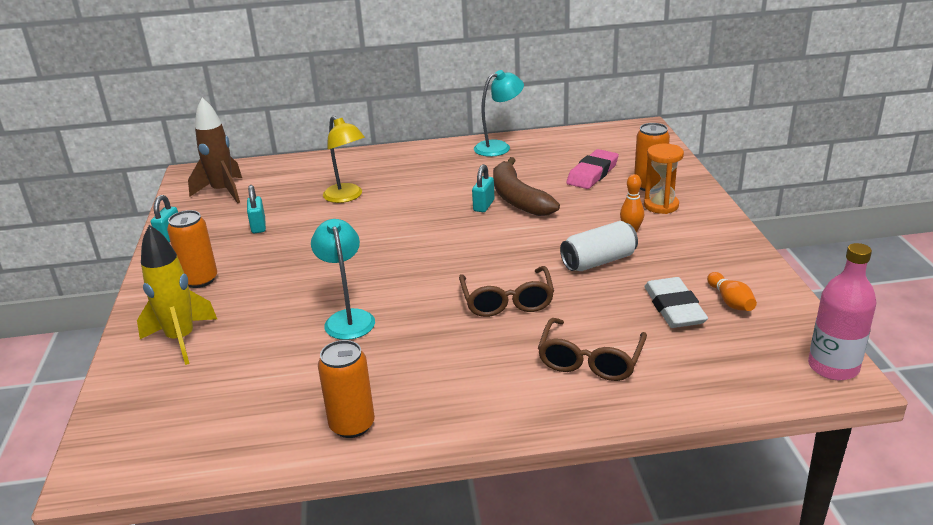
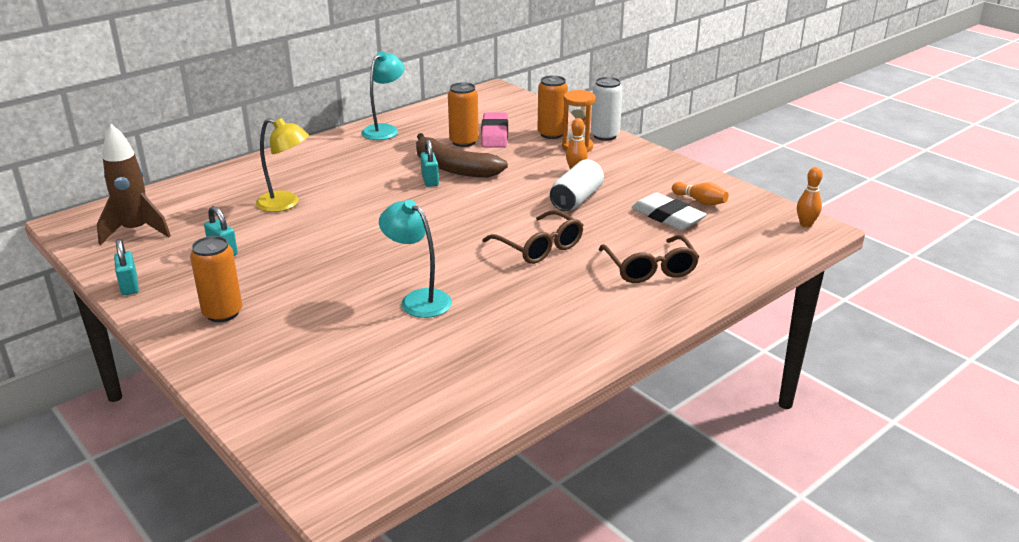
camera: 35 degrees left, 0 degrees up
yellow rocket [137,225,217,365] -> none
orange can [318,340,375,438] -> orange can moved to [448,82,479,147]
pink bottle [808,243,876,380] -> orange bowling pin [797,167,823,227]
none -> white can [591,77,623,141]

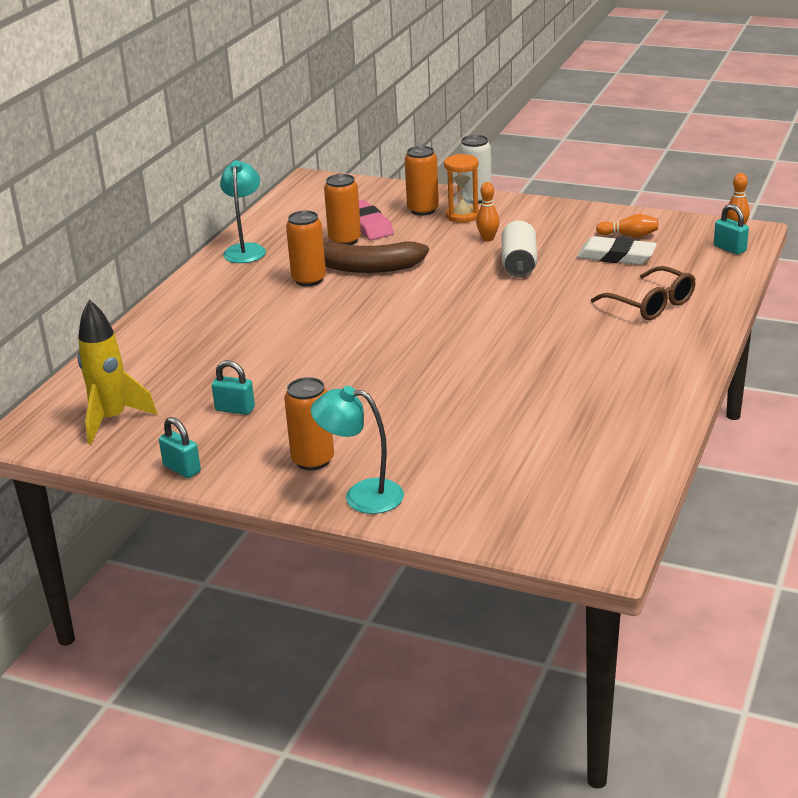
camera: 25 degrees left, 0 degrees up
brown rocket [97,124,171,245] -> yellow rocket [78,300,157,444]
yellow lamp [256,118,309,212] -> none
turquoise lamp [379,200,452,318] -> turquoise lamp moved to [311,386,404,514]
turquoise padlock [420,139,439,187] -> turquoise padlock moved to [714,204,749,255]
brown glasses [483,210,583,264] -> none
none -> orange can [286,210,326,286]

